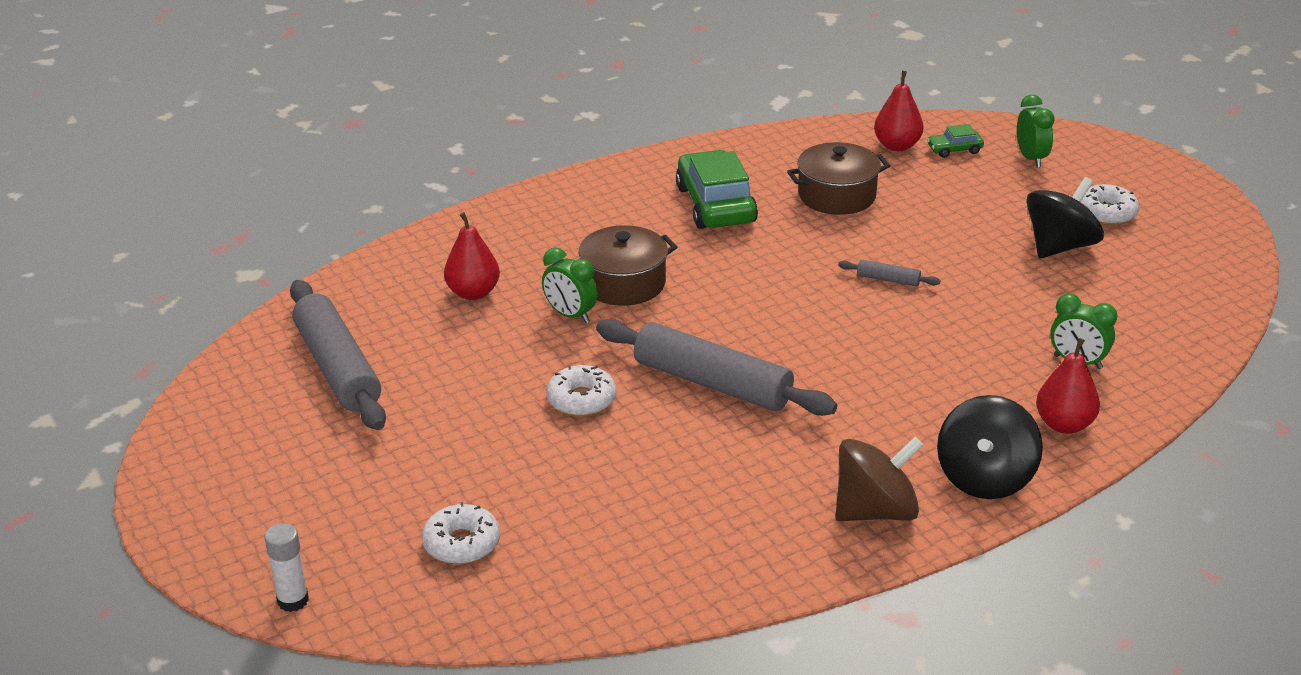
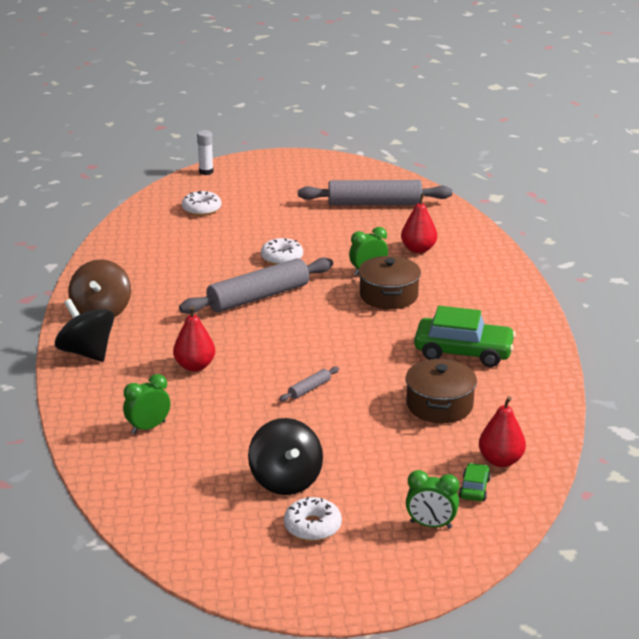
camera: 115 degrees right, 5 degrees down
red pear [1036,338,1100,434] -> red pear moved to [173,306,215,372]

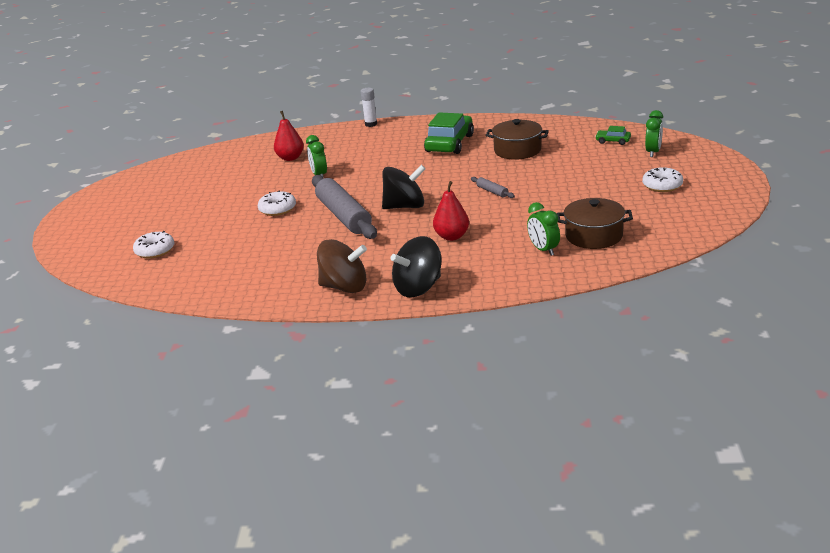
camera: 80 degrees left, 0 degrees up
white glue stick [197,130,214,175] -> white glue stick moved to [361,88,377,127]
black spinning top [248,418,323,495] -> black spinning top moved to [382,165,425,209]
grey rolling pin [298,180,452,206] -> none
brown pot [358,256,421,309] -> brown pot moved to [556,198,633,249]
red pear [479,396,526,467] -> none

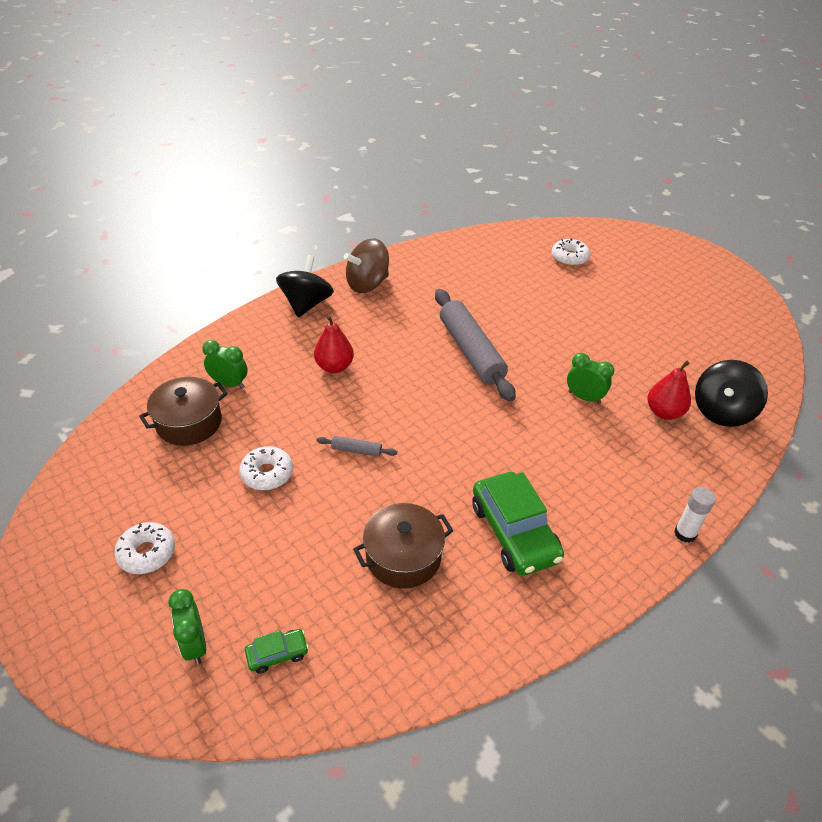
camera: 135 degrees right, 15 degrees up
white donut [258,190,296,216] -> white donut moved to [239,446,293,490]
grey rolling pin [312,175,377,239] -> grey rolling pin turned 45 degrees clockwise [435,289,516,402]
black spinning top [382,165,425,209] -> black spinning top moved to [695,360,768,427]

